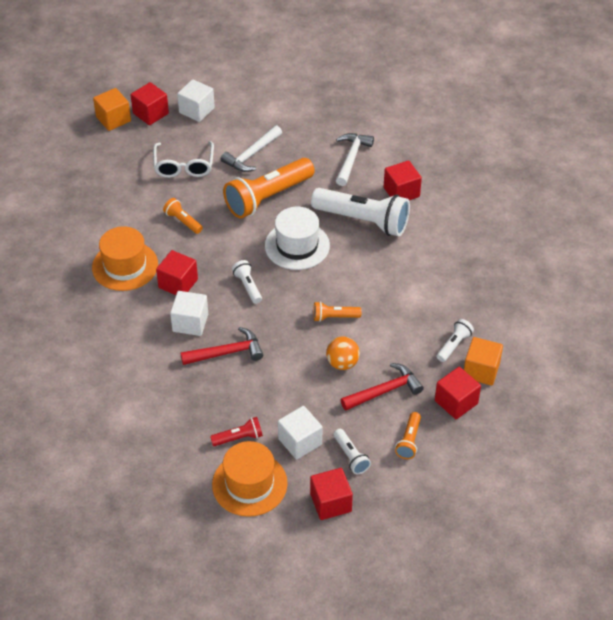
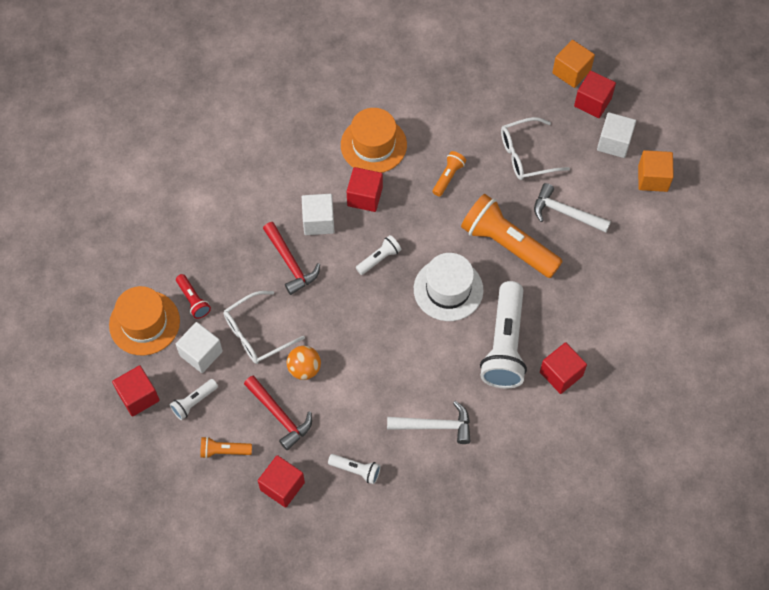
camera: 75 degrees right, 15 degrees up
orange flashlight [313,302,362,322] -> none
white hammer [336,133,374,186] -> white hammer moved to [387,401,471,444]
orange cube [464,337,503,386] -> orange cube moved to [638,150,674,192]
none -> white glasses [223,291,305,364]

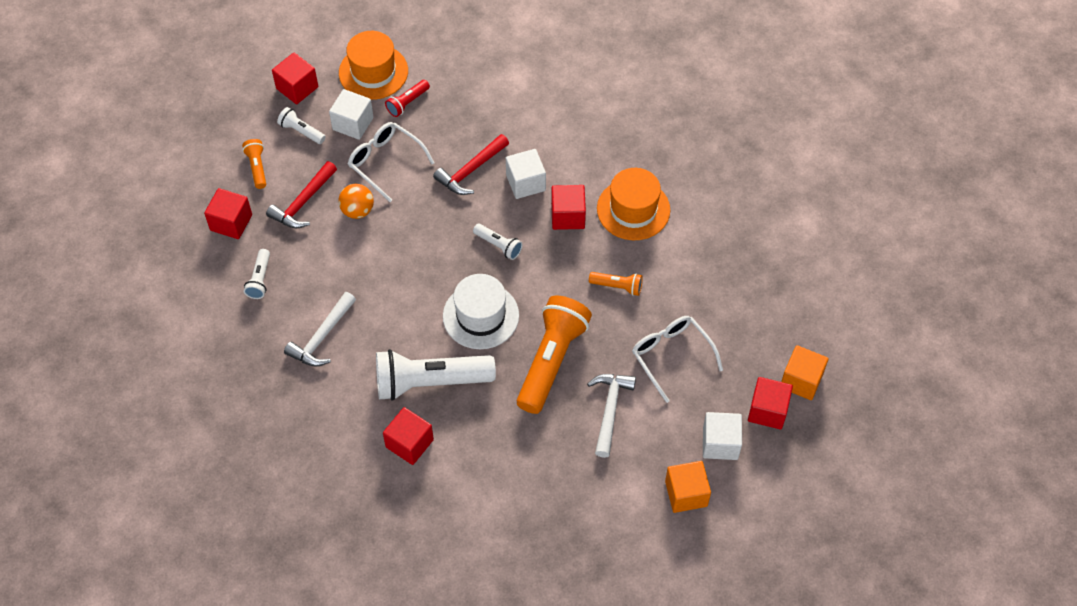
camera: 75 degrees right, 5 degrees down
white hammer [387,401,471,444] -> white hammer turned 45 degrees clockwise [284,292,356,367]

